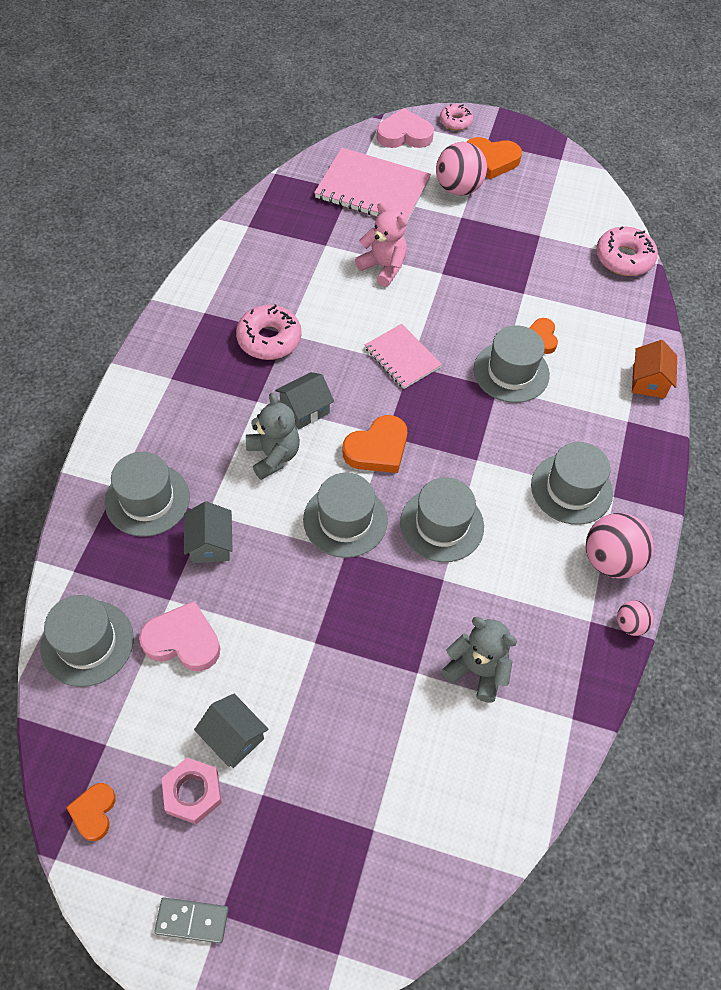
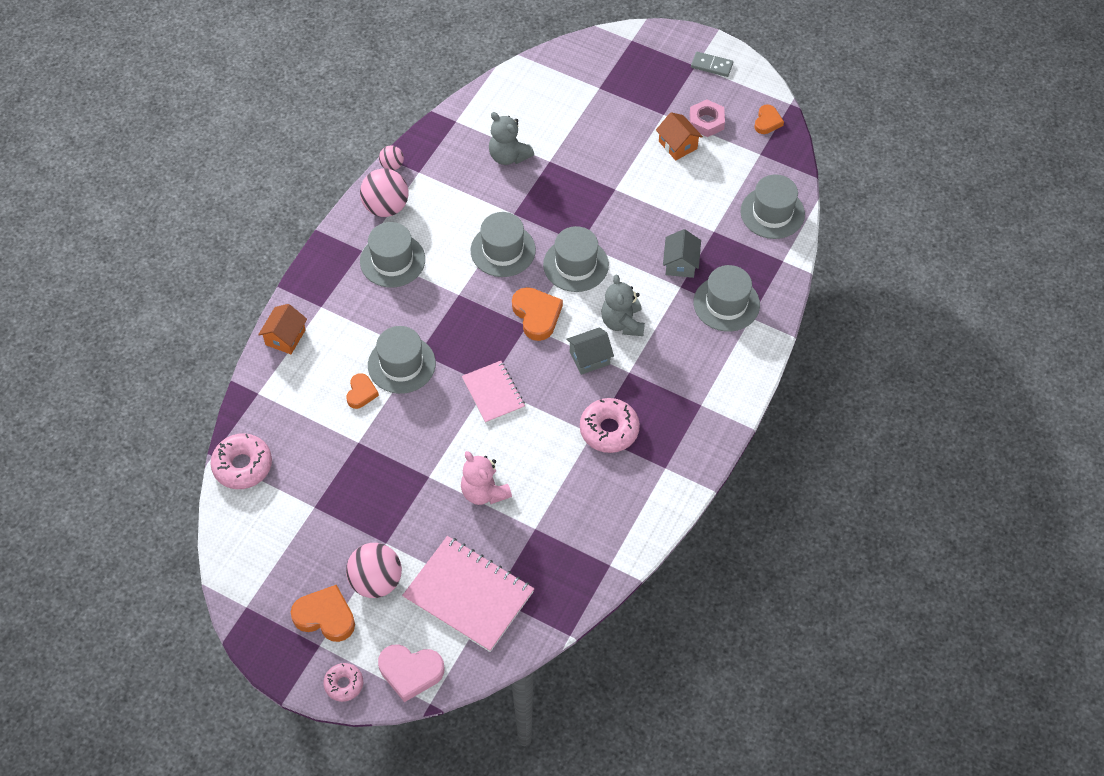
camera: 165 degrees left, 0 degrees up
pink heart [139,601,220,671] -> none
grey house [194,694,268,768] -> orange house [656,112,703,160]
orange heart [343,415,407,473] -> orange heart turned 90 degrees clockwise [512,287,563,341]

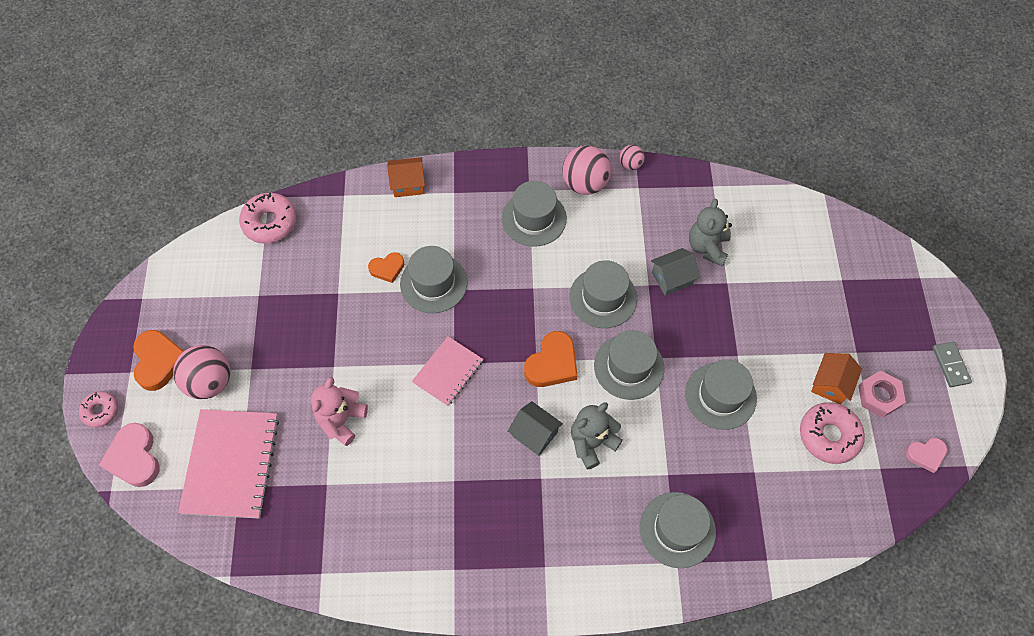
camera: 60 degrees right, 5 degrees up
pink donut [580,398,640,453] -> pink donut moved to [800,402,865,464]
grey house [663,229,701,278] -> grey house moved to [651,248,700,296]
grey hat [741,174,805,239] -> grey hat moved to [685,359,757,430]
orange heart [755,104,784,134] -> pink heart [905,438,947,473]

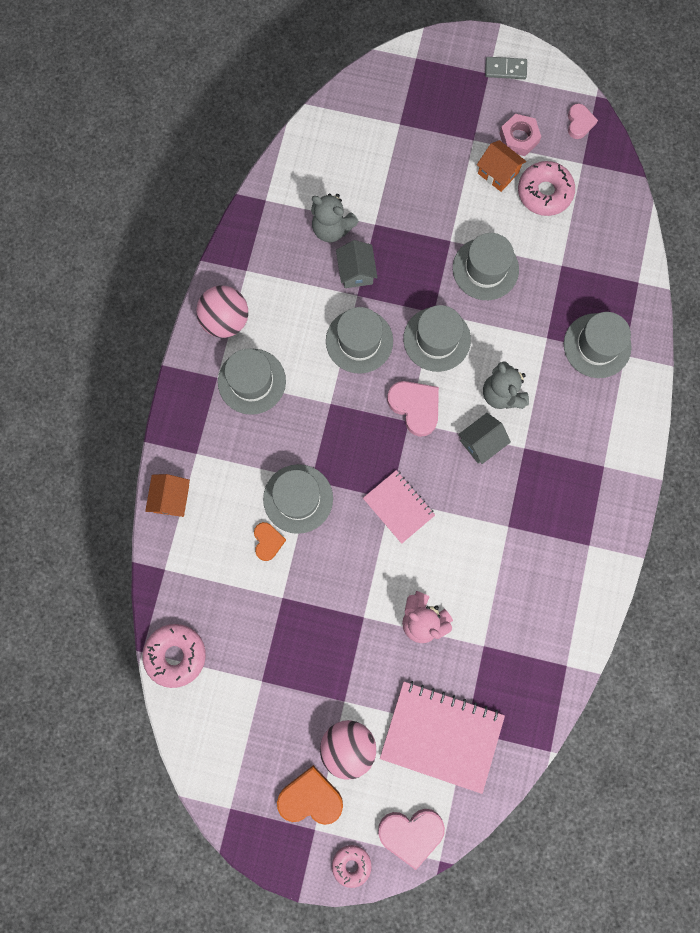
camera: 75 degrees left, 15 degrees up
orange heart [524,331,577,387] -> pink heart [387,381,439,437]
pink ball [619,145,645,170] -> none

